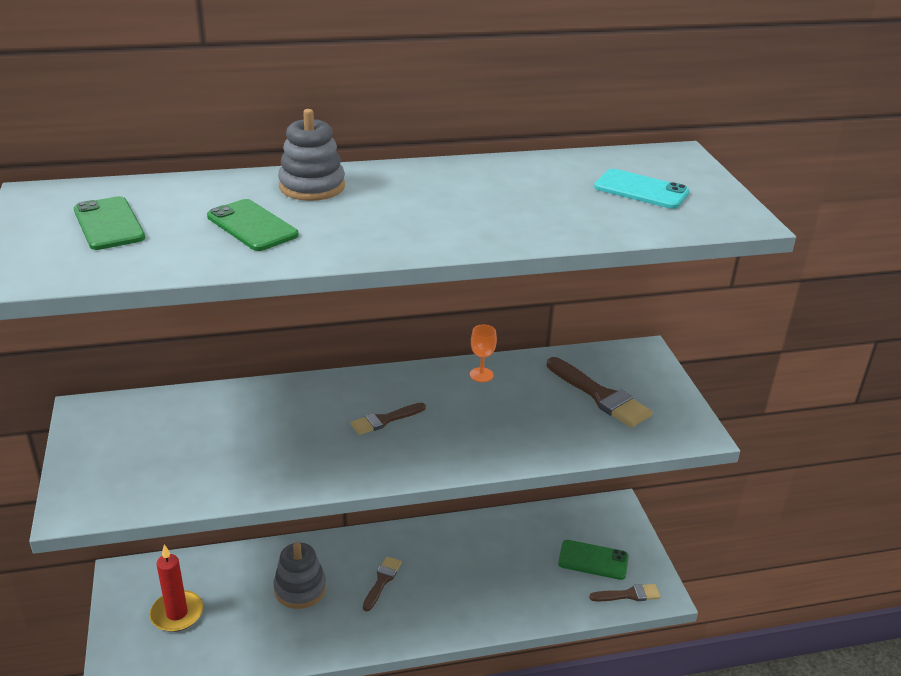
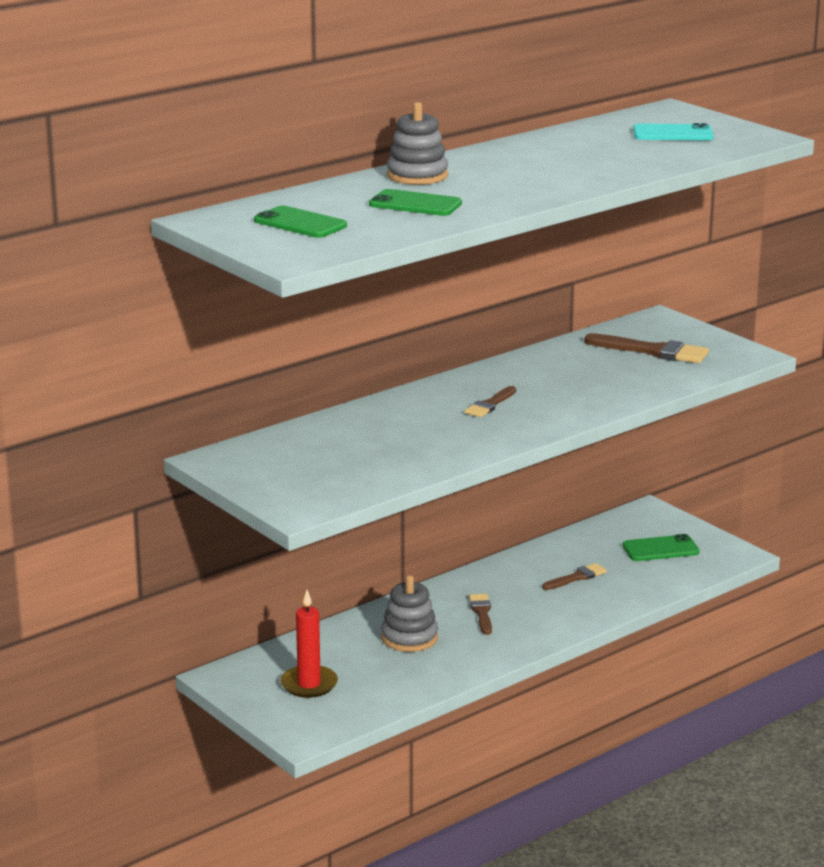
camera: 25 degrees left, 10 degrees down
orange goblet [470,325,497,382] -> none
brown brush [589,584,660,601] -> brown brush moved to [542,563,607,590]

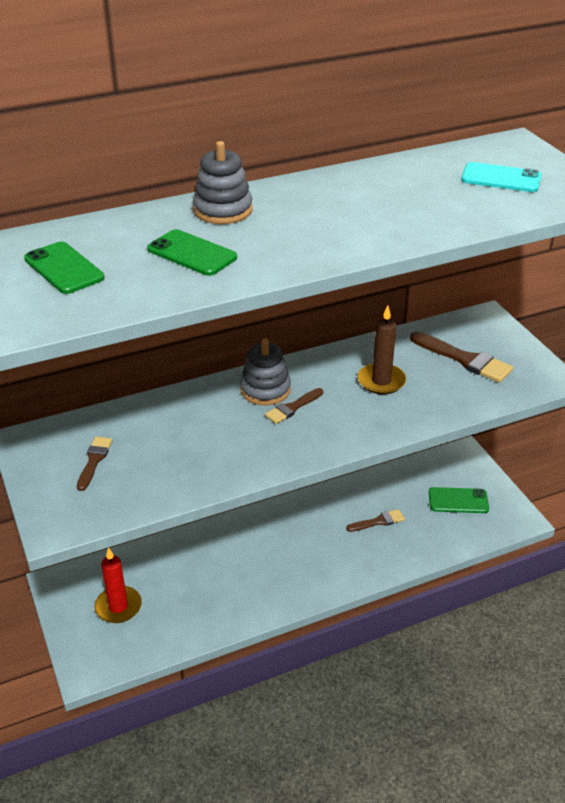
camera: 15 degrees right, 15 degrees up
grey stacking toy [381,575,438,652] -> grey stacking toy moved to [240,338,291,406]
brown brush [469,594,492,635] -> brown brush moved to [77,437,113,491]
none -> brown candle [358,306,406,394]

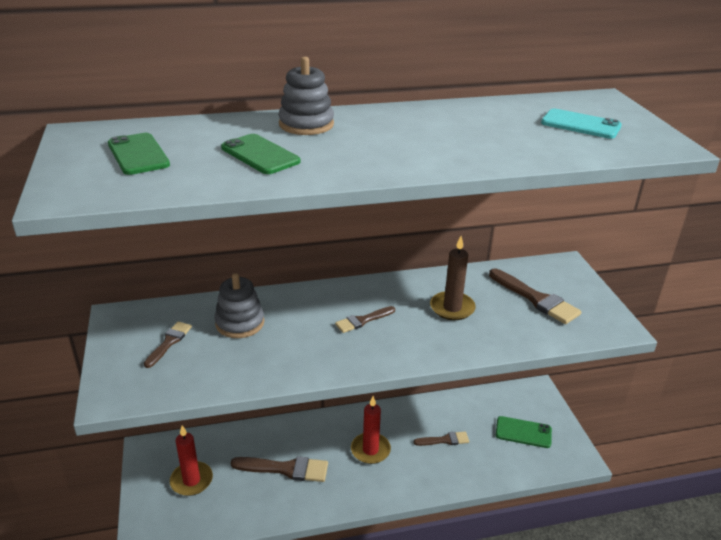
camera: 10 degrees right, 5 degrees down
grey stacking toy [240,338,291,406] -> grey stacking toy moved to [214,273,264,338]
none -> brown brush [231,456,328,482]
none -> red candle [351,396,391,464]

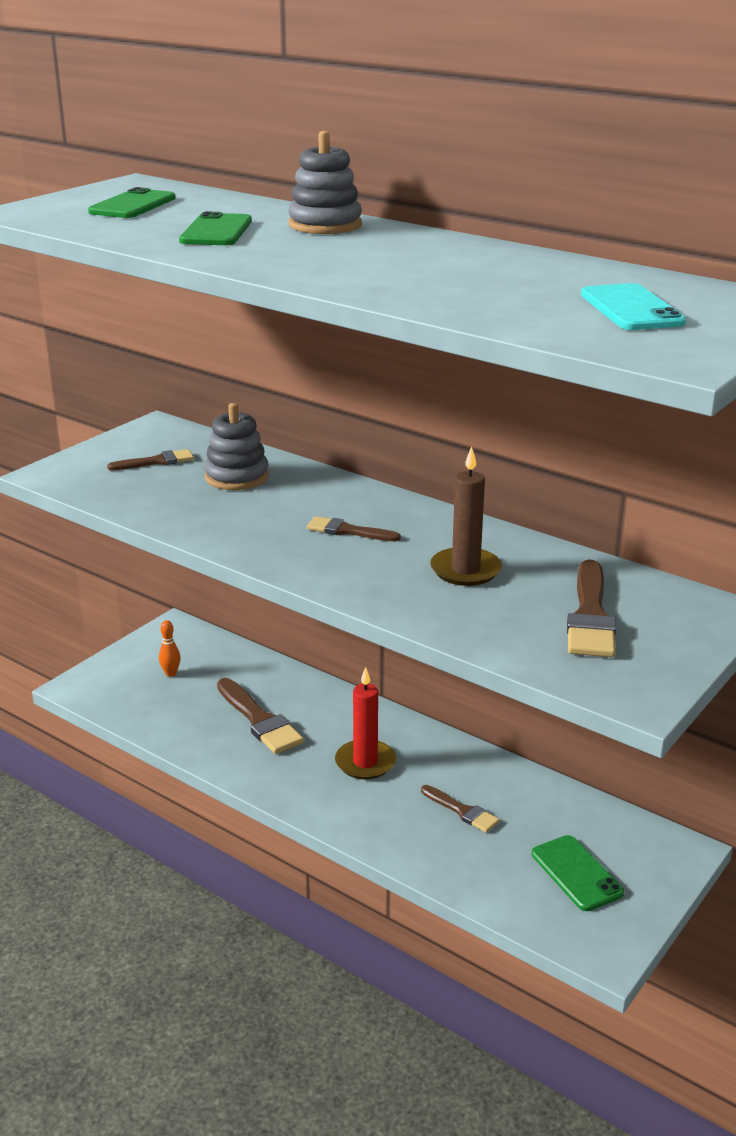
camera: 50 degrees right, 5 degrees down
red candle [170,426,213,496] -> orange bowling pin [159,620,181,677]

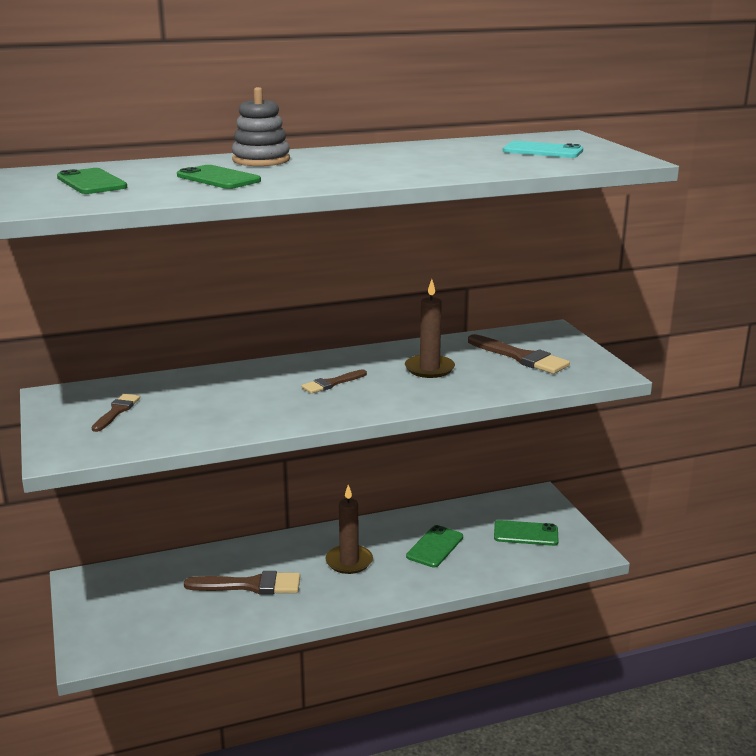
camera: 55 degrees left, 5 degrees down
orange bowling pin [159,620,181,677] -> none
grey stacking toy [204,403,269,490] -> none
red candle [335,667,396,780] -> brown candle [325,485,373,574]
brown brush [421,785,500,833] -> green phone [406,525,463,567]

